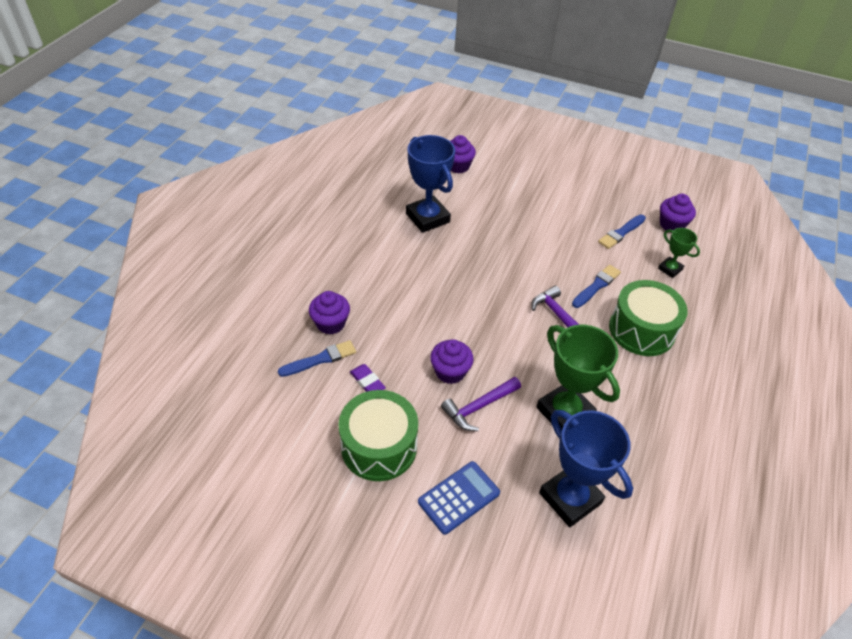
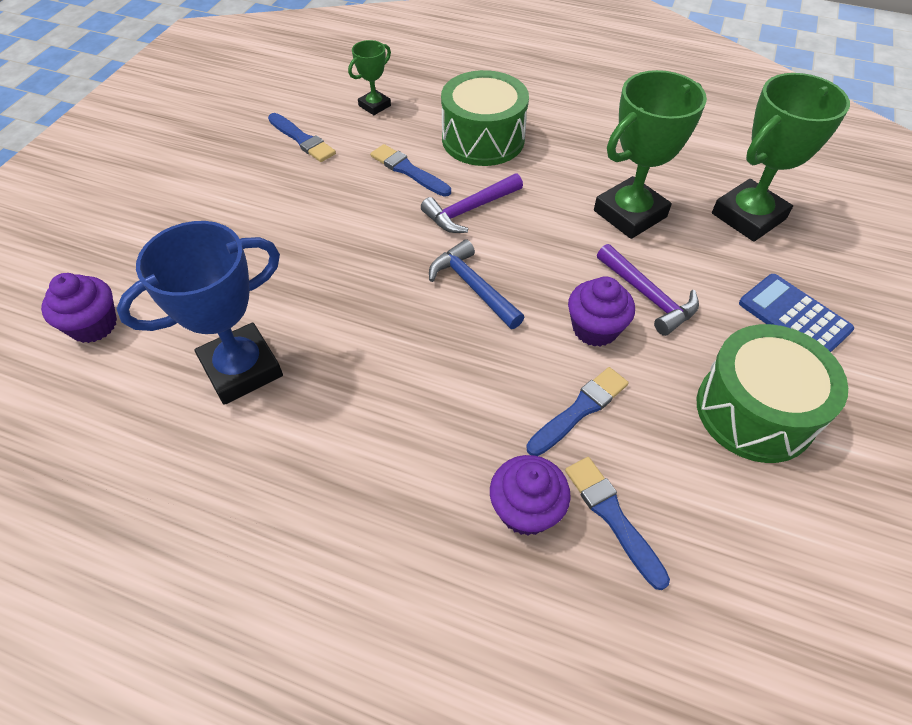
camera: 90 degrees left, 5 degrees up
purple eraser [350,364,386,392] -> none
blue trophy [539,410,633,527] -> green trophy [712,73,850,242]
purple cupcake [660,194,696,233] -> none
none -> blue hammer [429,239,524,329]
none -> blue brush [526,367,629,456]

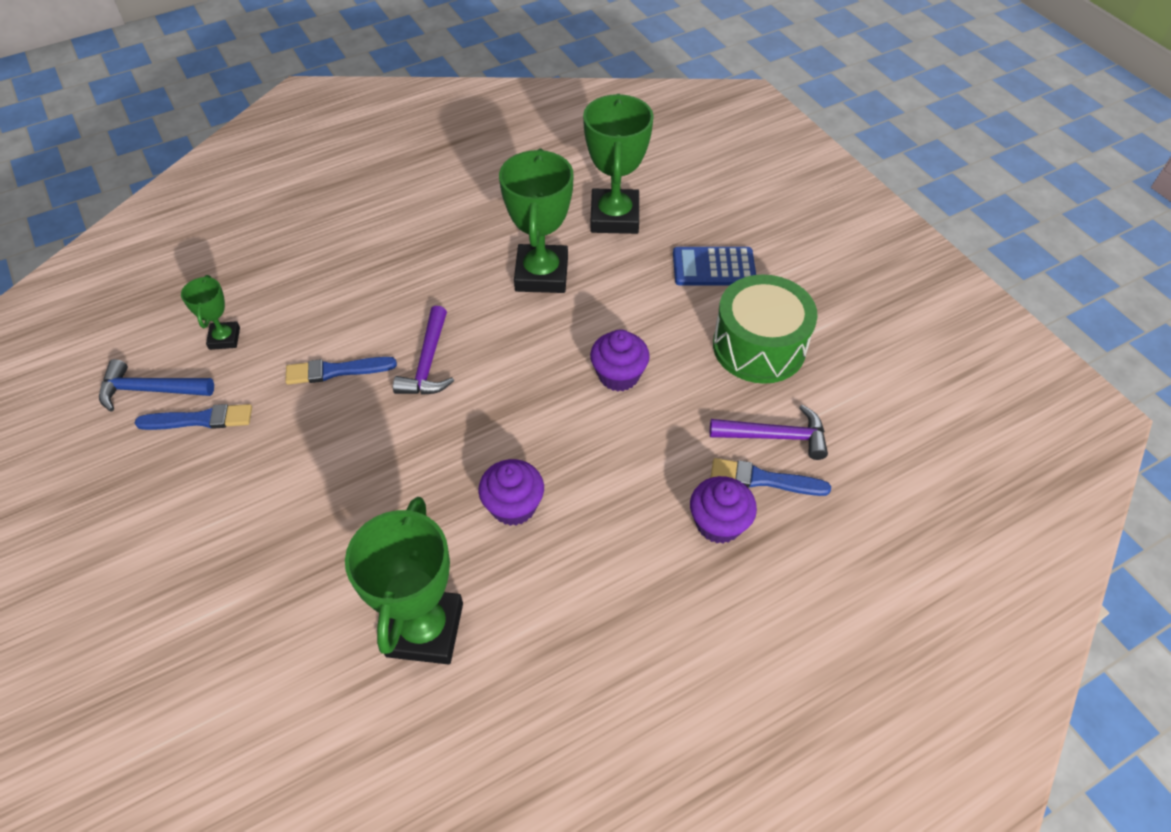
camera: 50 degrees left, 0 degrees up
purple cupcake [41,273,117,343] -> purple cupcake moved to [478,459,544,526]
blue trophy [116,221,283,405] -> green trophy [345,497,463,664]
blue hammer [429,239,524,329] -> blue hammer moved to [99,359,214,412]
green drum [441,70,529,166] -> none
blue brush [526,367,629,456] -> none
purple hammer [597,244,699,336] -> purple hammer moved to [710,405,828,460]

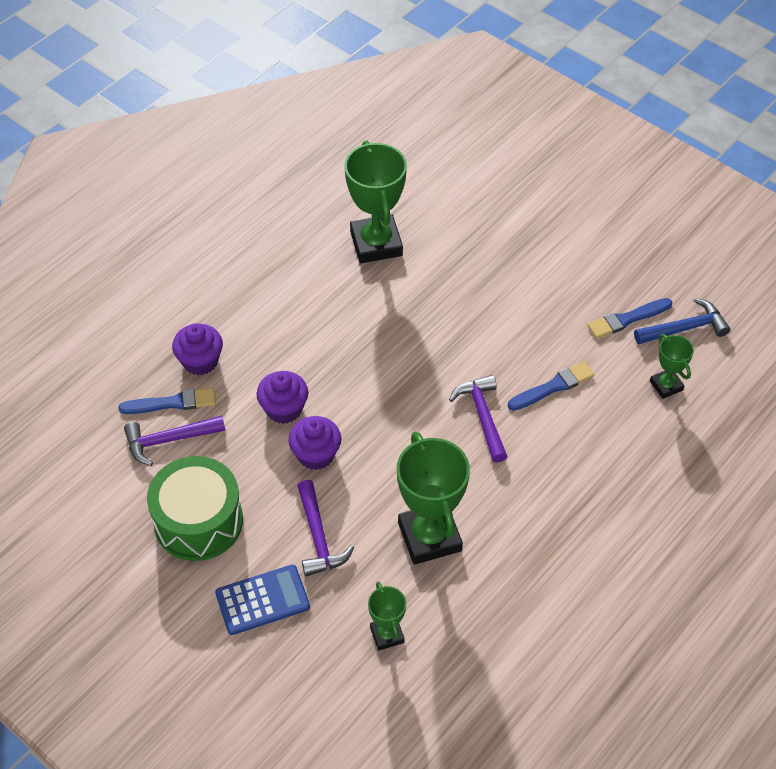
camera: 160 degrees right, 0 degrees up
purple cupcake [478,459,544,526] -> purple cupcake moved to [257,371,308,424]
green trophy [583,94,654,234] -> green trophy [368,581,406,651], size x0.52
none -> purple hammer [297,480,354,577]

